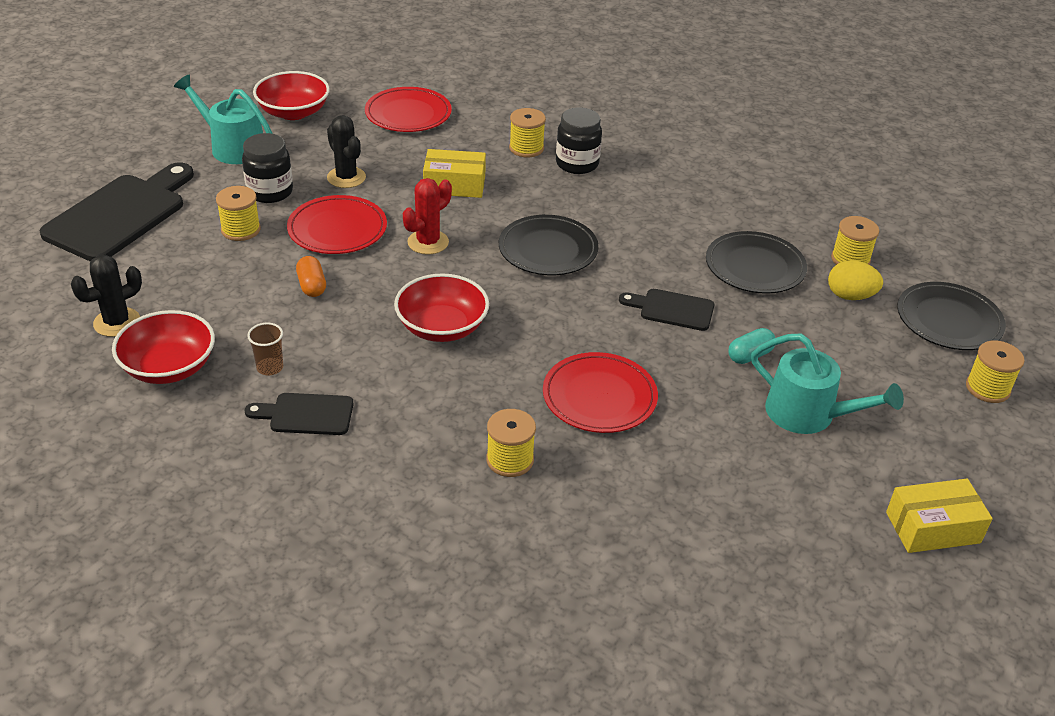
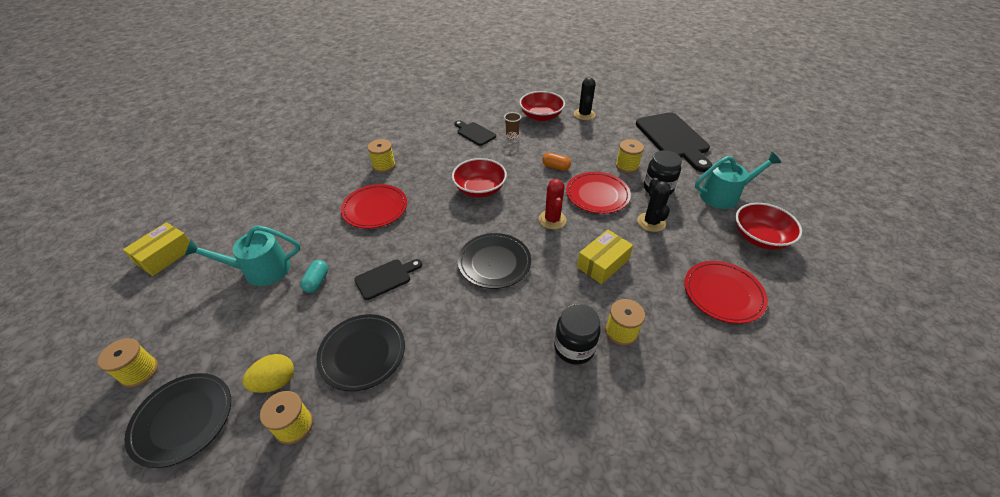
camera: 135 degrees right, 5 degrees up
black cutting board [245,393,354,435] -> black cutting board turned 90 degrees counterclockwise [454,120,496,146]
black cactus [327,115,366,188] -> black cactus turned 75 degrees clockwise [637,178,671,232]

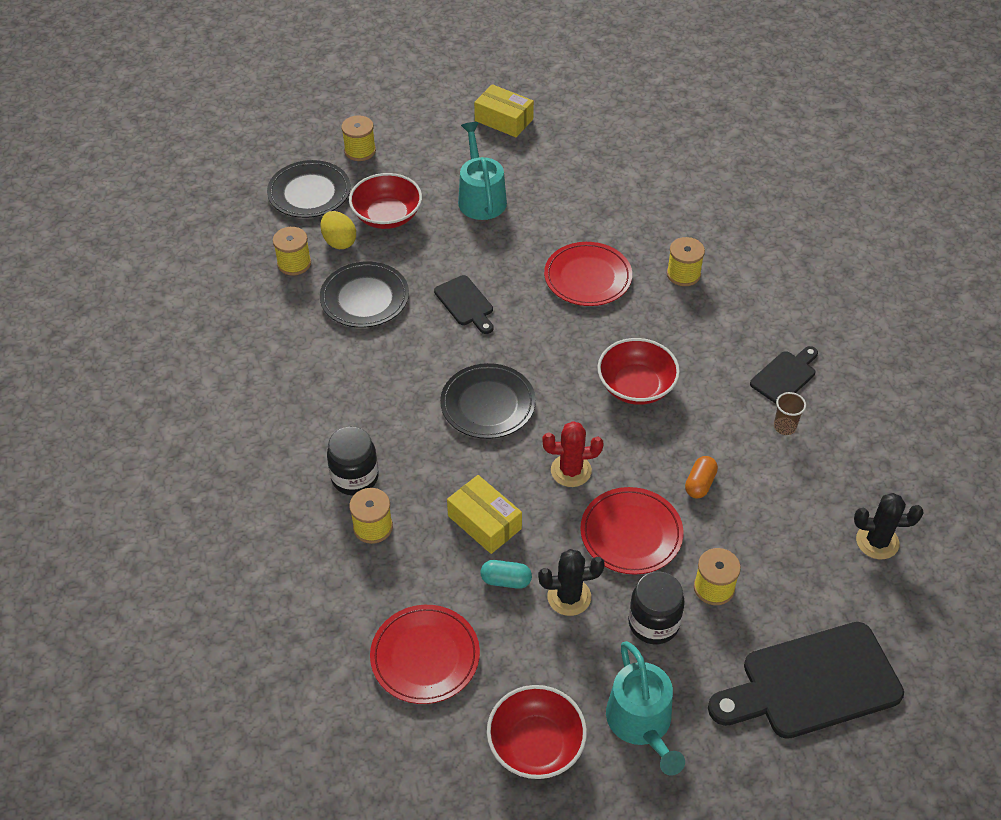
camera: 90 degrees right, 5 degrees up
turquoise capsule [300,260,328,293] -> turquoise capsule moved to [481,560,532,589]
red bowl [519,91,565,121] -> red bowl moved to [349,173,422,229]

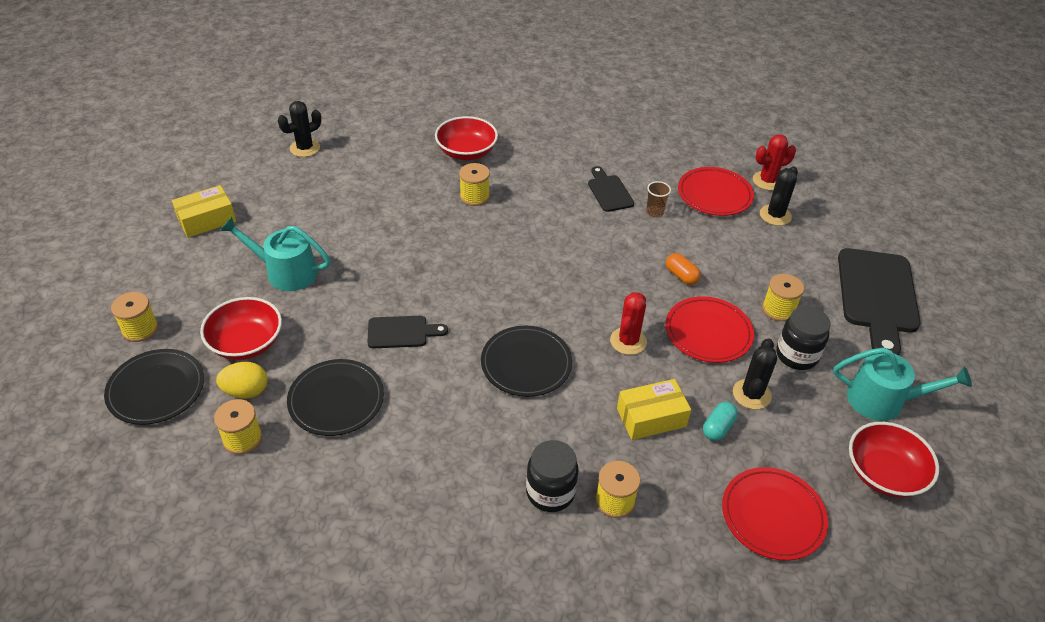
camera: 65 degrees left, 5 degrees down
red plate [544,242,632,306] -> red plate moved to [678,167,754,216]
red bowl [597,338,680,405] -> red bowl moved to [435,116,498,160]
none -> black cactus [278,101,321,157]
none -> red cactus [753,134,796,190]

